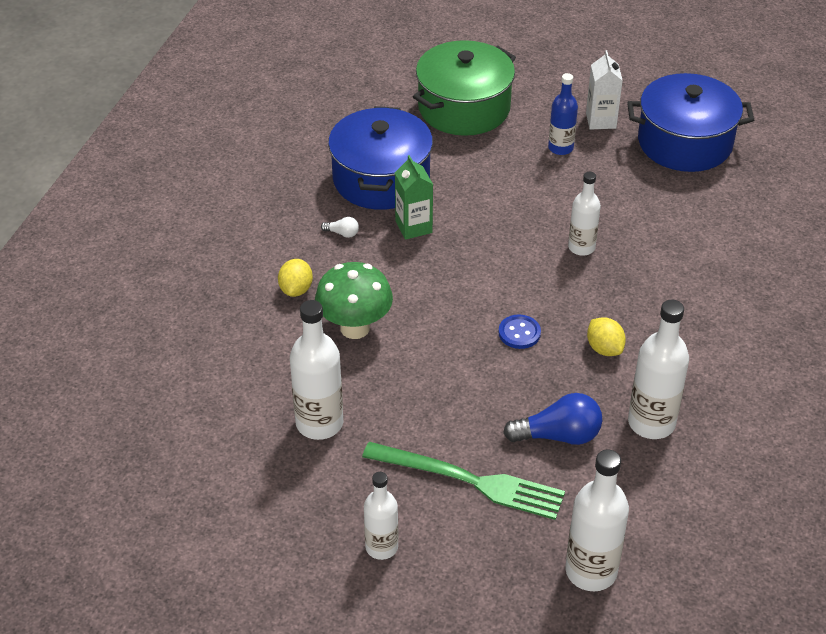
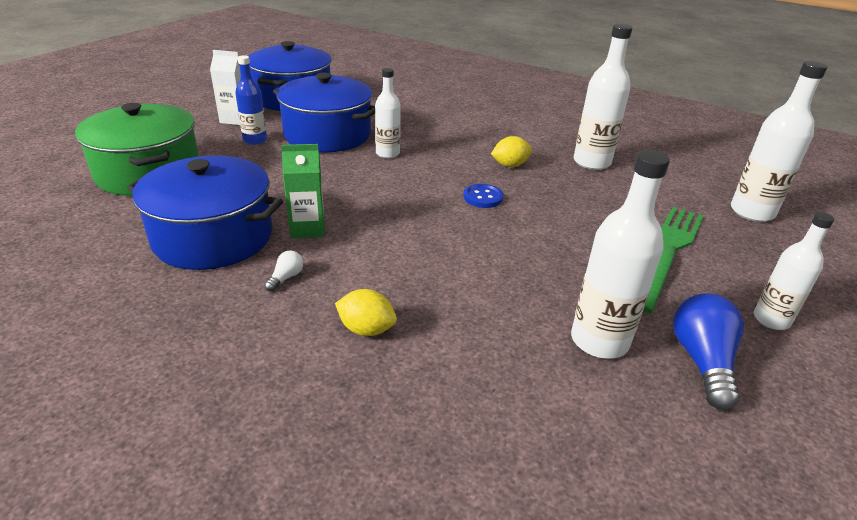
camera: 80 degrees left, 10 degrees down
green mushroom [315,262,393,339] -> none
blue light bulb [503,393,602,445] -> blue light bulb moved to [673,293,744,410]
none -> blue pot [273,73,375,153]

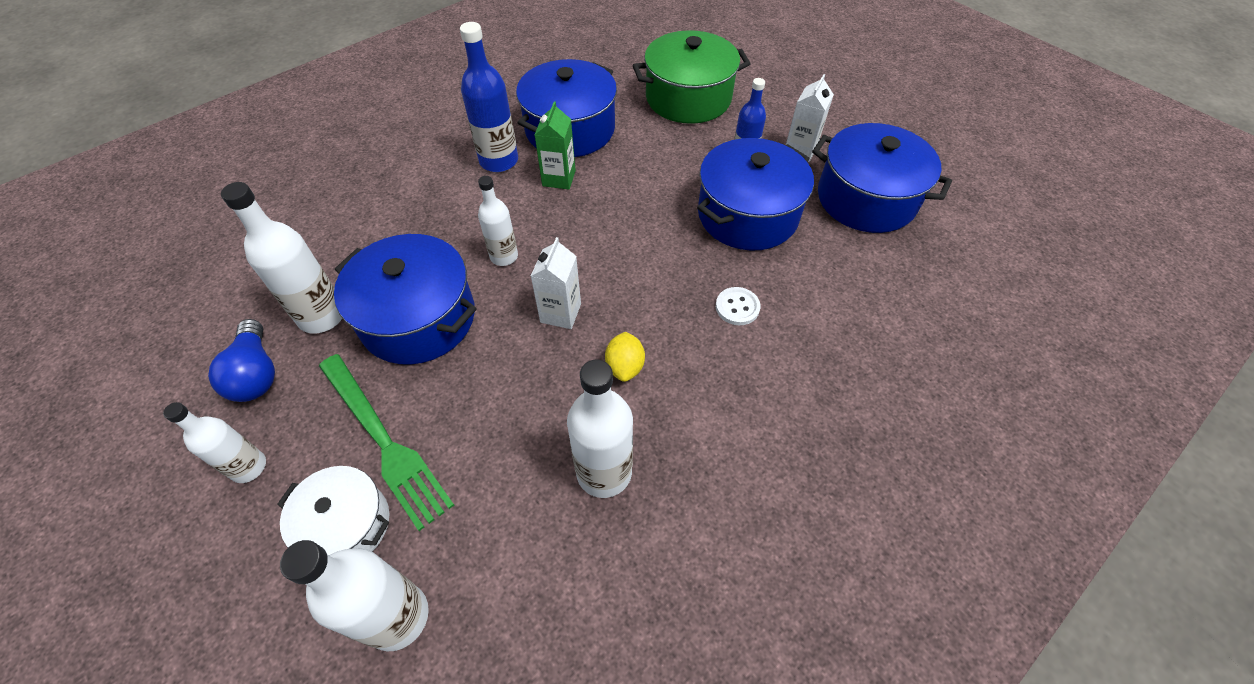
camera: 110 degrees right, 20 degrees up
white light bulb [265,250,303,291] -> blue bottle [460,22,518,172]
yellow lemon [335,289,397,336] -> none
white bottle [375,68,401,158] -> white bottle moved to [478,176,518,266]
blue button [463,184,503,208] -> white carton [531,237,581,329]
blue light bulb [673,293,744,410] -> blue light bulb turned 45 degrees clockwise [208,319,275,402]
none -> white pot [277,466,389,555]
none -> blue pot [334,234,477,365]
none -> white button [716,287,761,325]

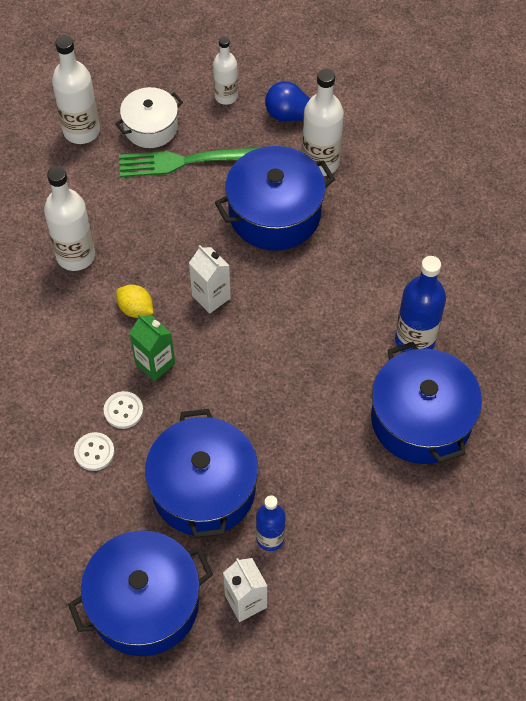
camera: 125 degrees right, 5 degrees up
white bottle [478,176,518,266] -> none
green carton [535,101,576,189] -> green carton moved to [130,314,175,381]
green pot [633,30,751,124] -> none
none -> white button [74,432,114,471]

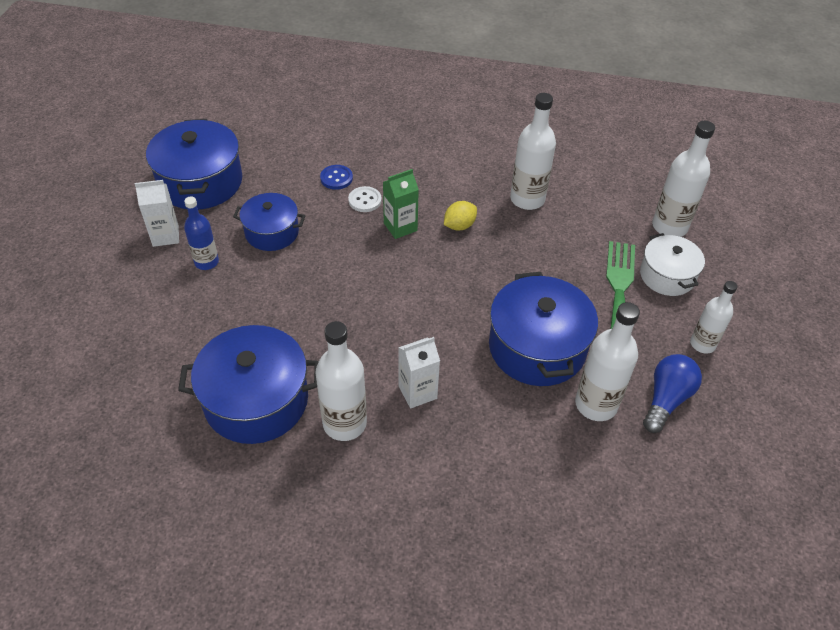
camera: 105 degrees right, 10 degrees down
white button [74,432,114,471] -> blue button [320,165,353,190]
blue pot [145,409,258,538] -> blue pot [233,193,305,251], size x0.61
white carton [189,245,231,314] -> white carton moved to [398,337,440,409]
blue bottle [395,256,446,352] -> white bottle [316,321,367,441]

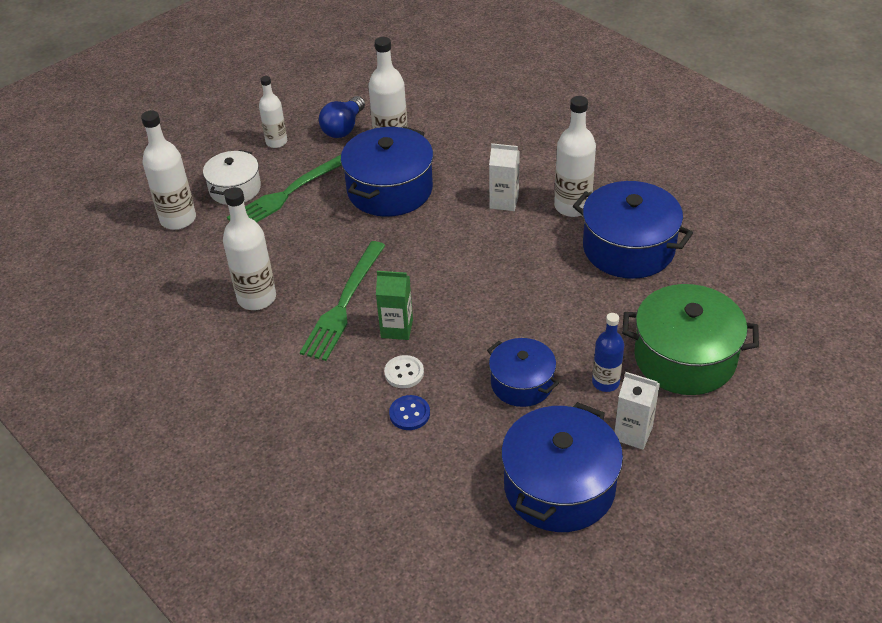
camera: 140 degrees left, 5 degrees down
yellow lemon [444,201,477,230] -> green fork [300,241,386,361]
blue light bulb [643,354,702,433] -> blue light bulb turned 45 degrees counterclockwise [319,96,365,138]
none -> green pot [622,284,759,395]

